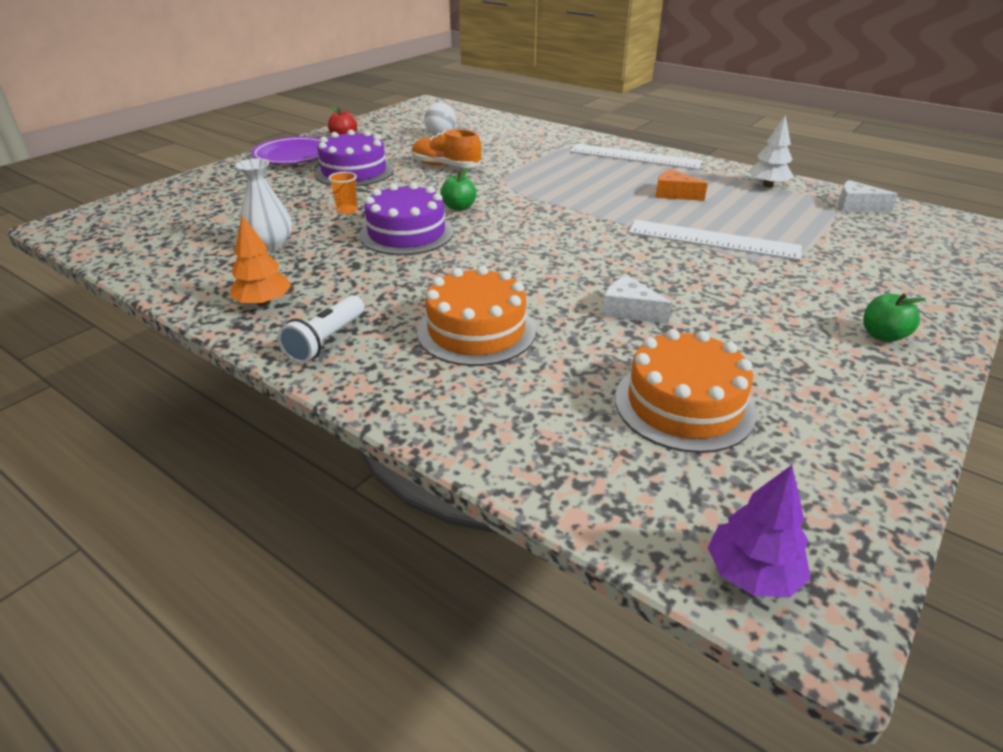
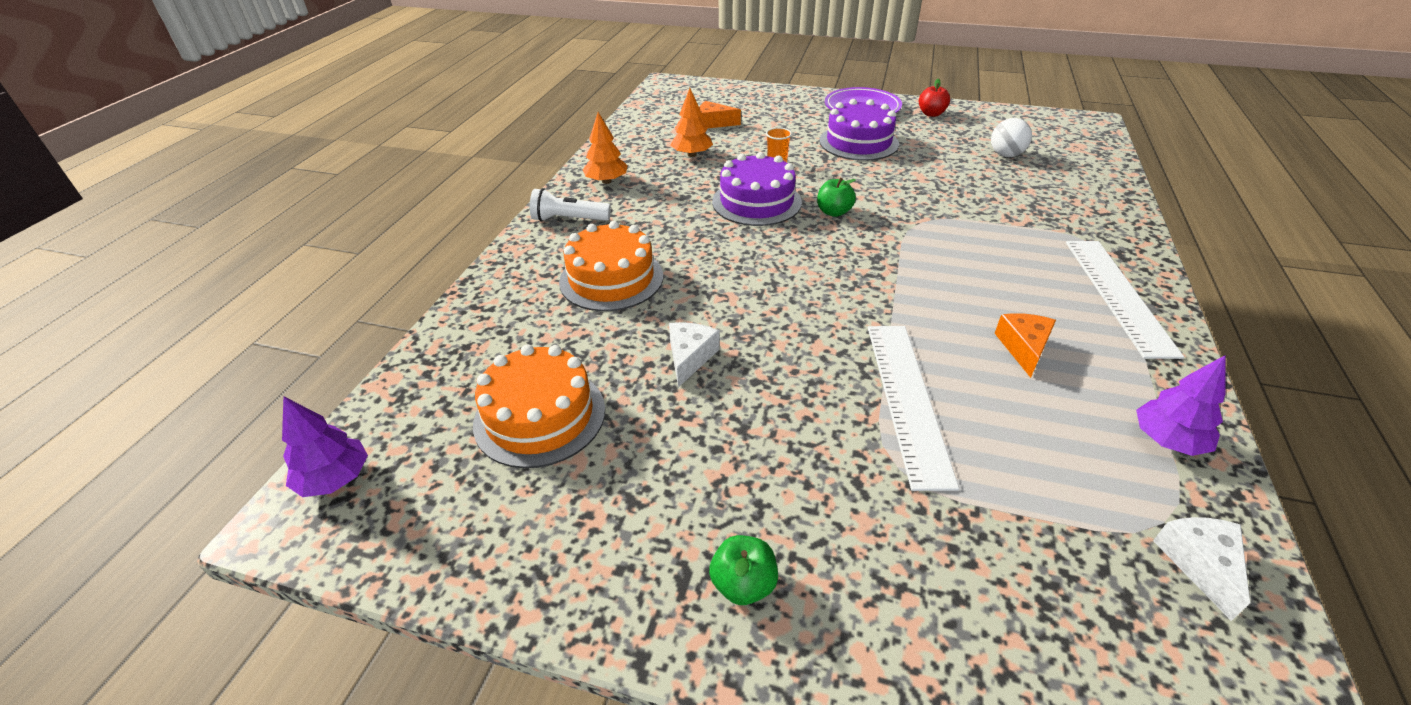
camera: 70 degrees right, 5 degrees up
white vase [235,158,292,251] -> orange tree [670,88,713,157]
orange shoe [412,129,482,168] -> none
white tree [749,115,794,187] -> purple tree [1136,355,1226,456]
none -> orange cheese [699,101,741,129]

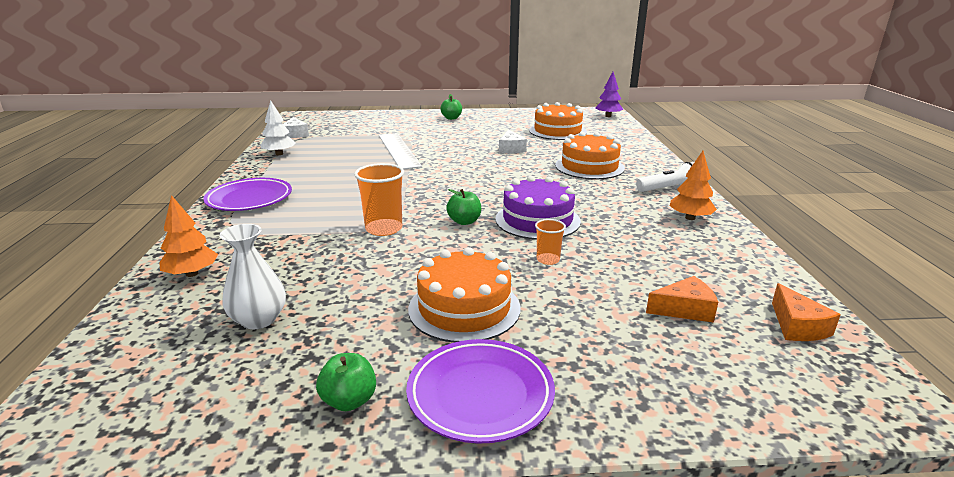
camera: 160 degrees right, 15 degrees down
orange tree [670,88,713,157] -> orange tree moved to [159,195,218,277]
purple cake [819,99,899,161] -> orange cake [408,247,520,343]
red apple [919,79,950,117] -> green apple [316,353,376,411]
white ball [991,118,1032,157] -> white vase [220,224,286,329]
orange cheese [995,313,1056,378] -> orange cheese moved to [772,283,841,341]
white ruler [1066,241,1184,359] -> purple plate [203,178,292,211]
purple tree [1136,355,1226,456] -> white tree [260,100,296,155]
none -> orange cup [354,163,404,236]

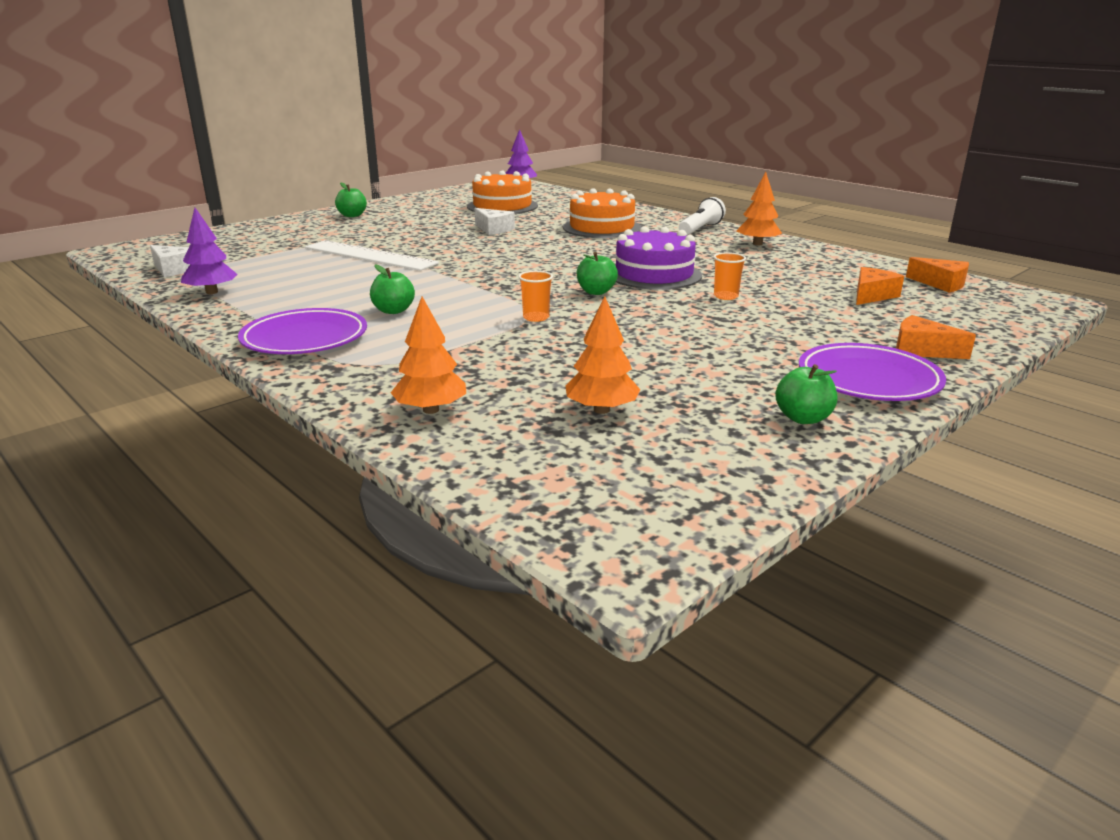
camera: 40 degrees left, 0 degrees up
white vase [220,224,286,329] -> orange tree [565,296,641,414]
white tree [260,100,296,155] -> purple tree [181,208,238,294]
orange cup [354,163,404,236] -> orange cup [518,271,553,322], size x0.57
orange cake [408,247,520,343] -> none
none -> green apple [370,264,415,314]
none -> orange cheese [896,315,976,359]

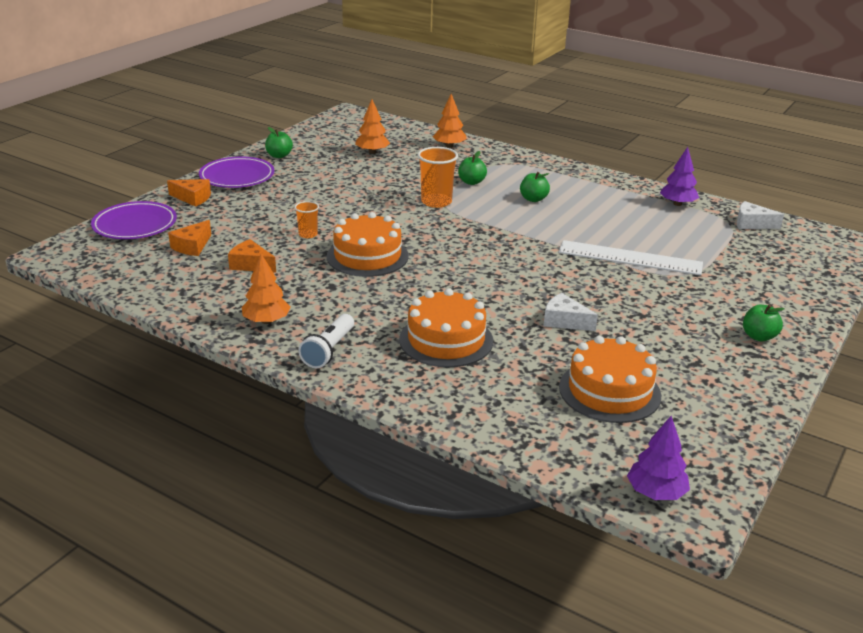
camera: 165 degrees right, 5 degrees up
purple plate [238,308,367,354] -> purple plate moved to [91,201,177,239]
orange cup [518,271,553,322] -> orange cup [418,147,458,208], size x1.75
green apple [577,252,618,295] -> green apple moved to [458,151,487,185]
purple cake [615,226,702,290] -> orange cake [327,212,409,277]
orange cheese [906,257,969,293] -> orange cheese moved to [228,239,276,273]

